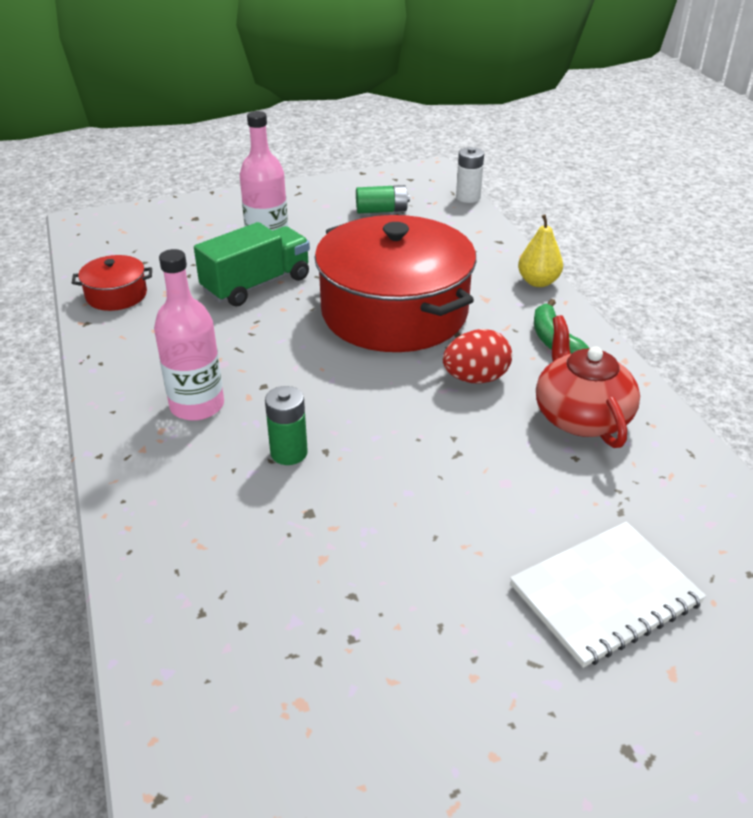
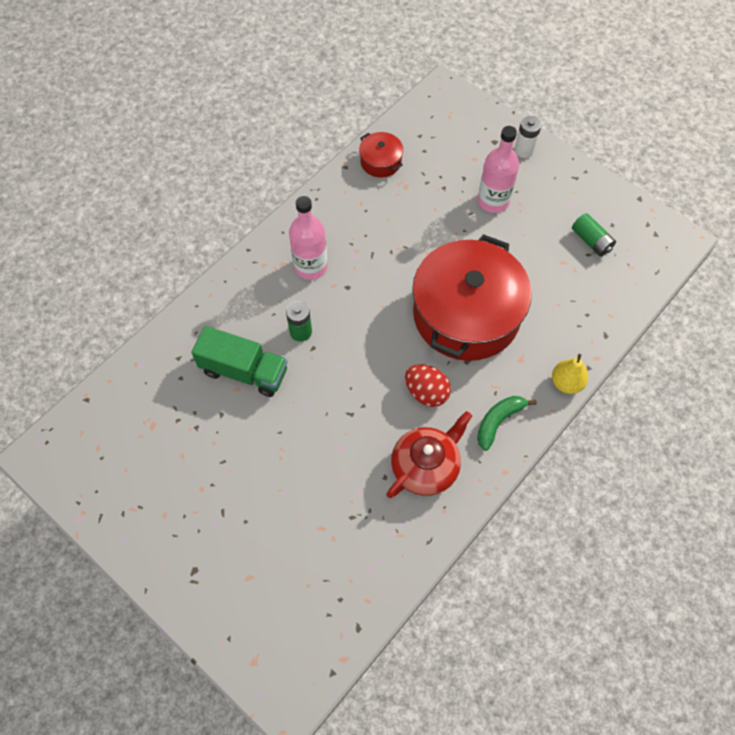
camera: 60 degrees right, 25 degrees up
green truck [194,222,310,306] -> green truck moved to [191,326,287,397]
white battery [456,147,484,203] -> white battery moved to [514,116,541,158]
white notebook [510,522,706,668] -> none

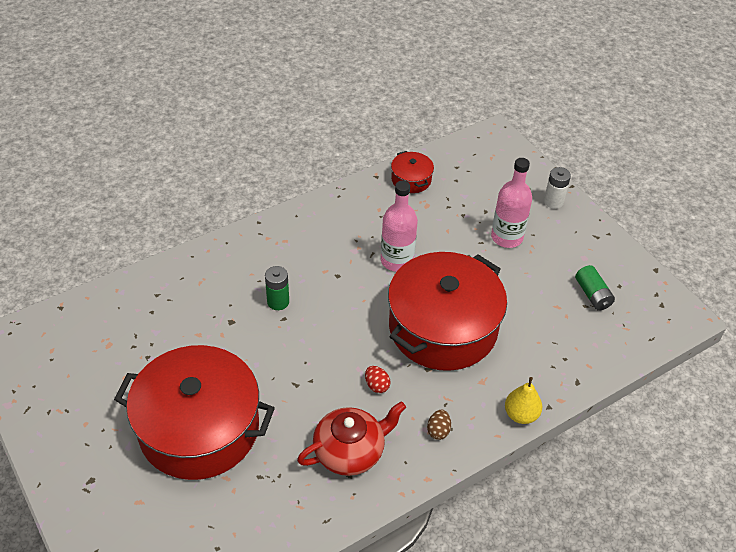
camera: 15 degrees right, 15 degrees down
green truck [191,326,287,397] -> none
pink bottle [289,196,328,280] -> pink bottle moved to [381,181,418,272]
red egg [405,364,451,407] -> red egg [365,366,391,393], size x0.60
green banana [477,396,536,451] -> brown egg [427,410,451,440]
none -> red pot [114,345,275,480]

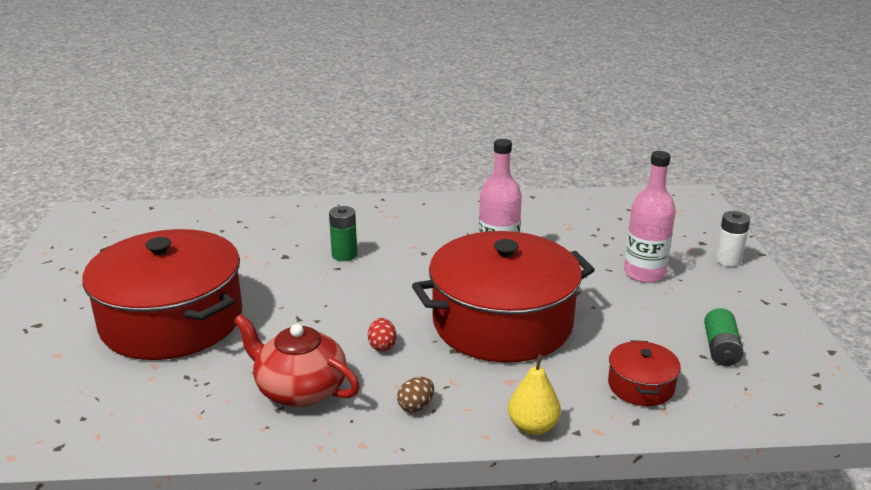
camera: 30 degrees right, 20 degrees down
red teapot [297,401,406,476] -> red teapot turned 150 degrees counterclockwise [234,314,360,407]
red pot [391,151,434,193] -> red pot moved to [608,340,681,406]

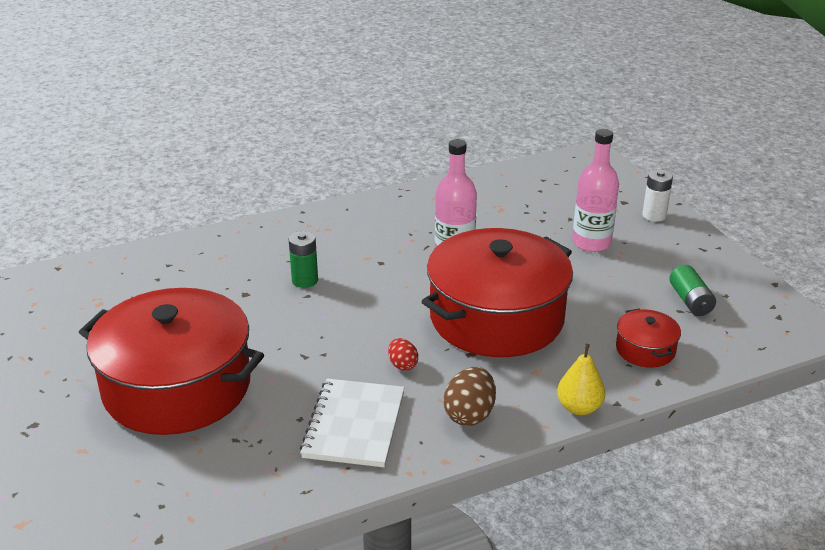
camera: 20 degrees left, 5 degrees up
red teapot [234,314,360,407] -> white notebook [300,379,405,467]
brown egg [397,377,434,413] -> brown egg [443,367,496,426], size x1.67

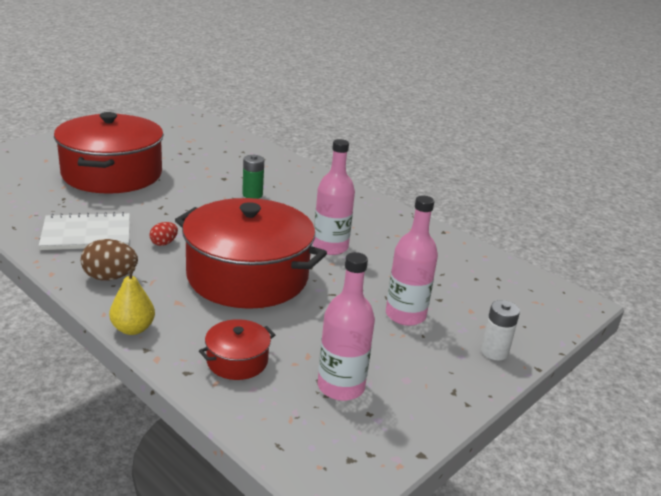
camera: 65 degrees right, 5 degrees down
green battery [669,265,716,316] -> pink bottle [318,252,375,401]

